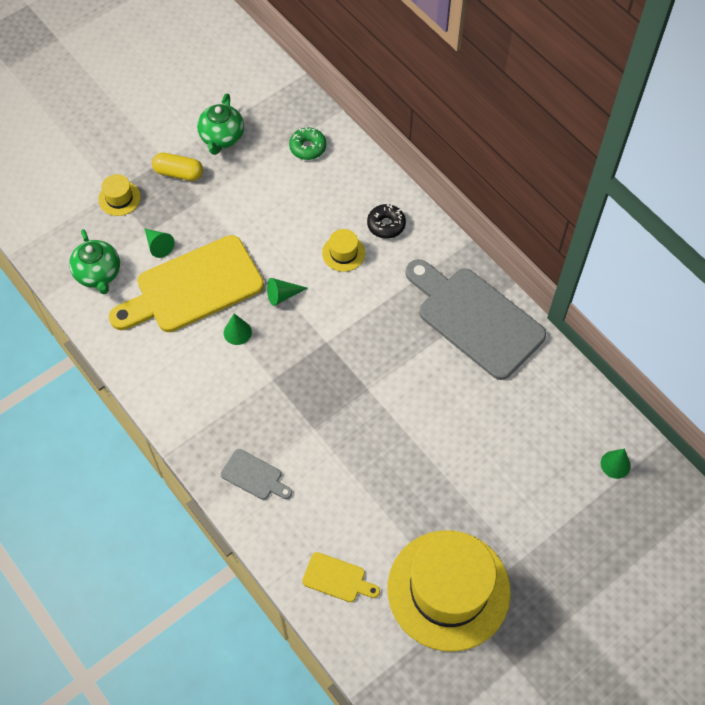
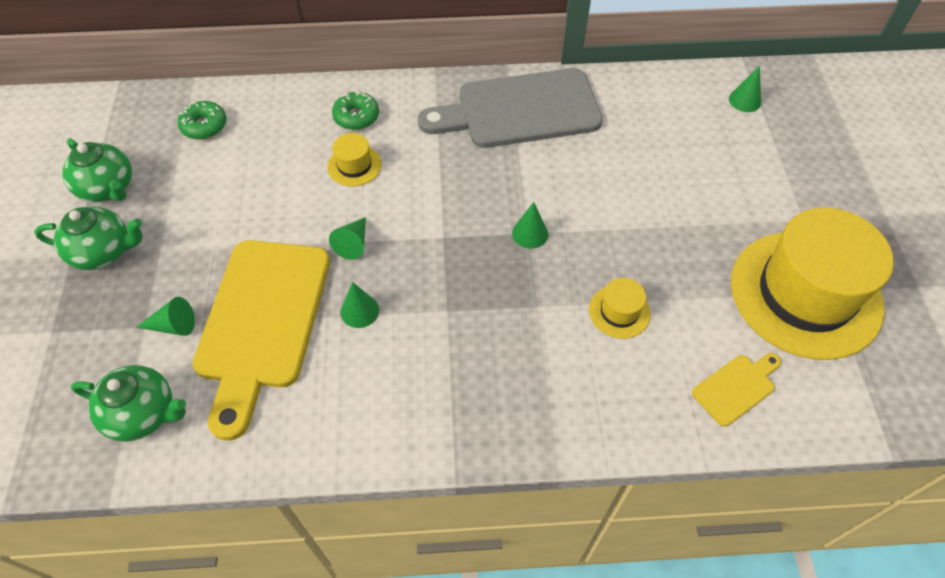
camera: 55 degrees left, 5 degrees down
yellow hat [98,174,141,216] -> yellow hat moved to [589,278,651,339]
yellow capsule [152,153,203,181] -> green teapot [34,207,143,270]
grey cutting board [221,449,292,500] -> none
black donut [367,204,406,239] -> green donut [332,90,379,130]
none -> green cone [512,202,548,249]

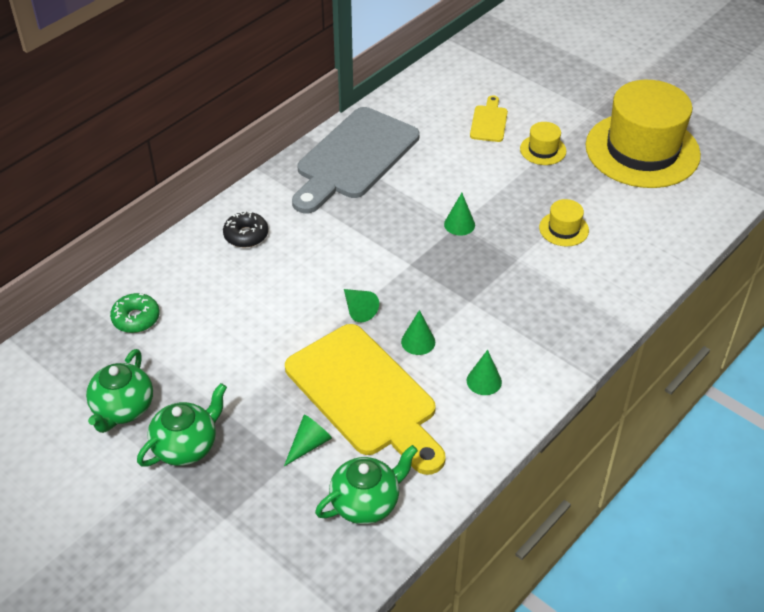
camera: 45 degrees left, 10 degrees down
green teapot [62,138,132,202] -> green teapot turned 105 degrees clockwise [86,349,153,433]
yellow hat [327,133,382,186] -> yellow hat moved to [520,122,566,165]
green donut [332,90,379,130] -> black donut [223,212,268,248]
yellow cutting board [692,353,781,427] -> yellow cutting board moved to [470,95,508,142]
green cone [729,66,761,112] -> green cone moved to [467,350,502,395]

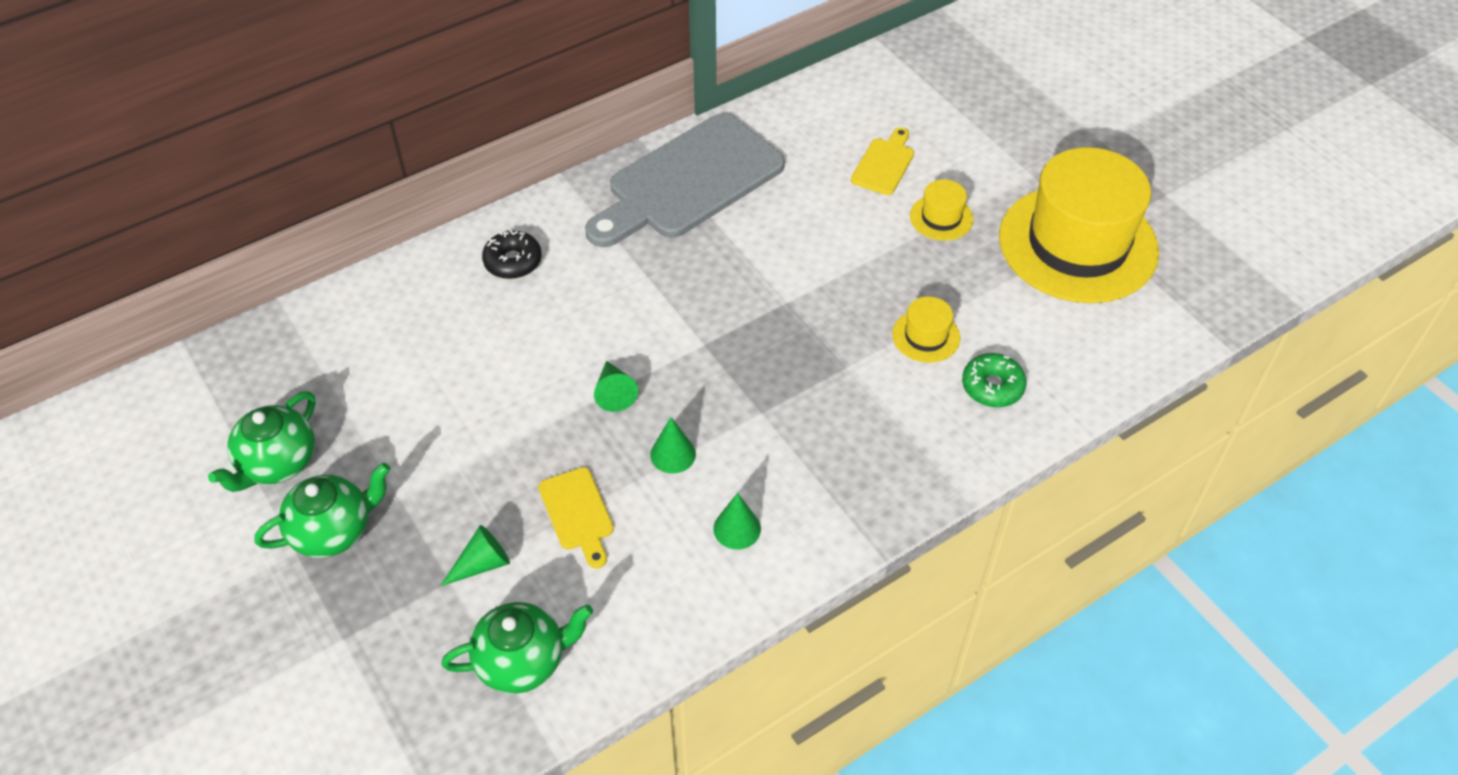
camera: 15 degrees right, 5 degrees up
green donut [110,293,160,333] -> green donut moved to [962,353,1027,407]
yellow cutting board [285,324,446,475] -> yellow cutting board [539,467,614,568], size x0.44
green cone [444,193,475,236] -> none

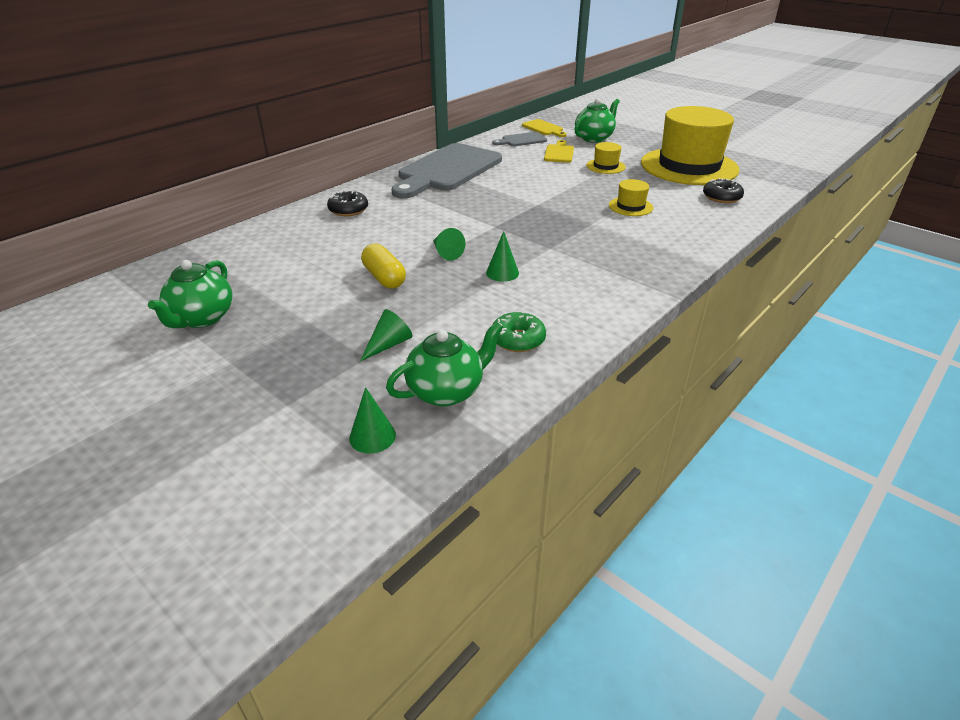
camera: 15 degrees left, 15 degrees down
green teapot [254,463,390,558] -> green teapot moved to [574,98,620,143]
yellow cutting board [539,467,614,568] -> yellow cutting board moved to [522,119,567,137]
green cone [713,493,761,550] -> green cone moved to [349,387,396,453]
green donut [962,353,1027,407] -> green donut moved to [493,312,546,352]
none -> yellow capsule [361,244,406,289]
none -> grey cutting board [492,132,547,146]
none -> black donut [703,178,744,203]

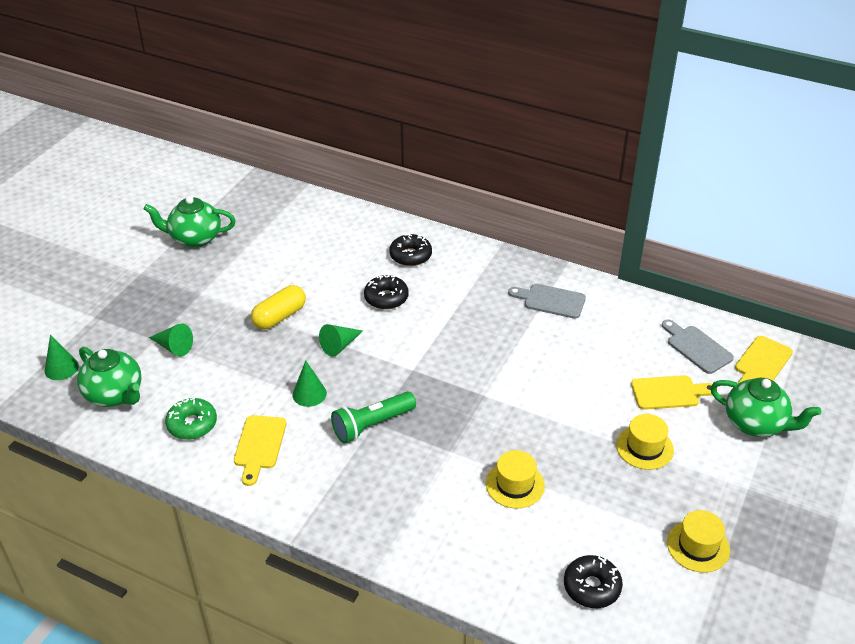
camera: 75 degrees right, 5 degrees up
grey cutting board [391,143,502,198] -> grey cutting board [508,284,586,319], size x0.44
yellow hat [641,106,740,185] -> yellow hat [667,510,730,573], size x0.41
none -> yellow cutting board [234,415,286,486]
none -> green flashlight [331,392,416,443]
none -> black donut [364,274,409,310]

